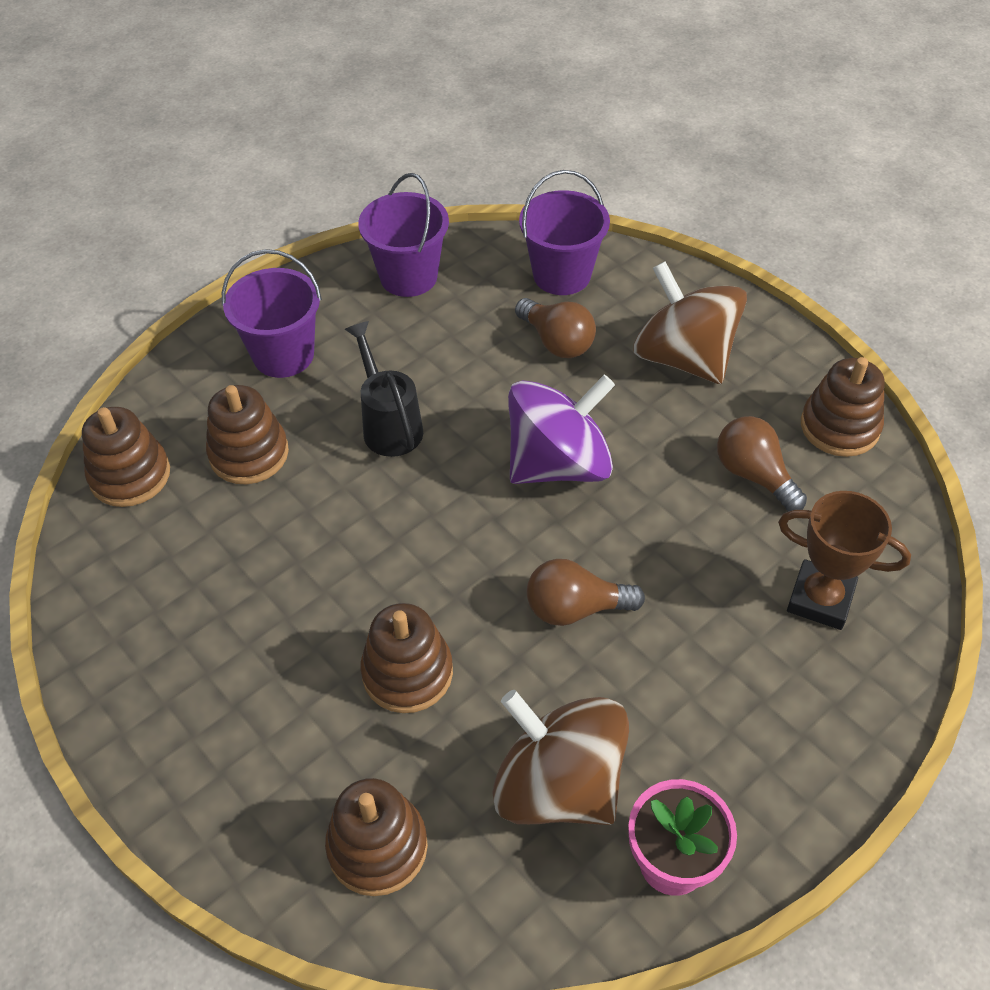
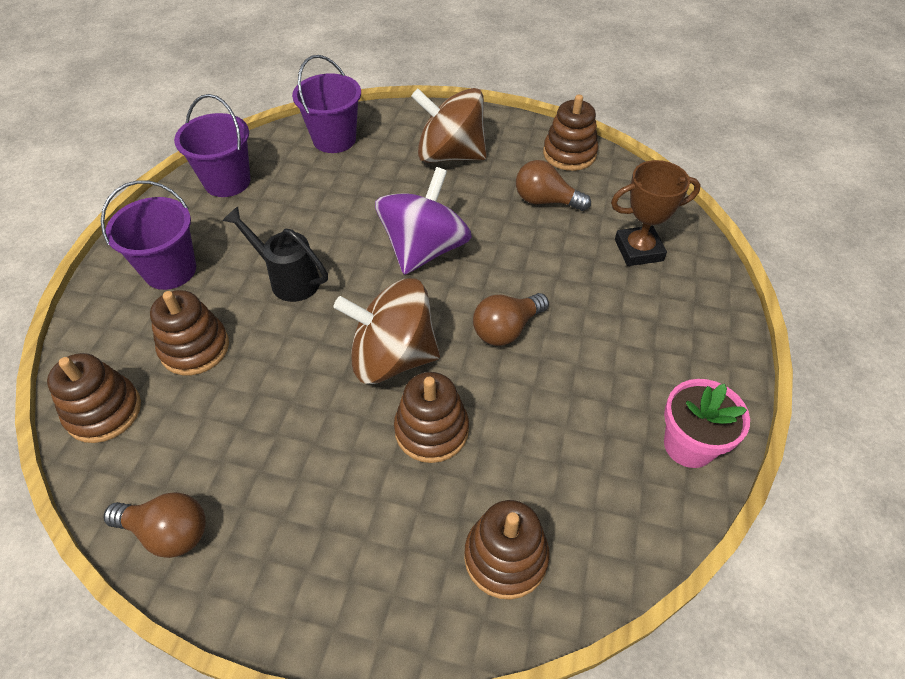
camera: 35 degrees left, 0 degrees up
brown spinning top [492,690,629,825] -> brown spinning top moved to [334,279,440,384]
brown light bulb [515,298,596,358] -> brown light bulb moved to [103,492,206,558]

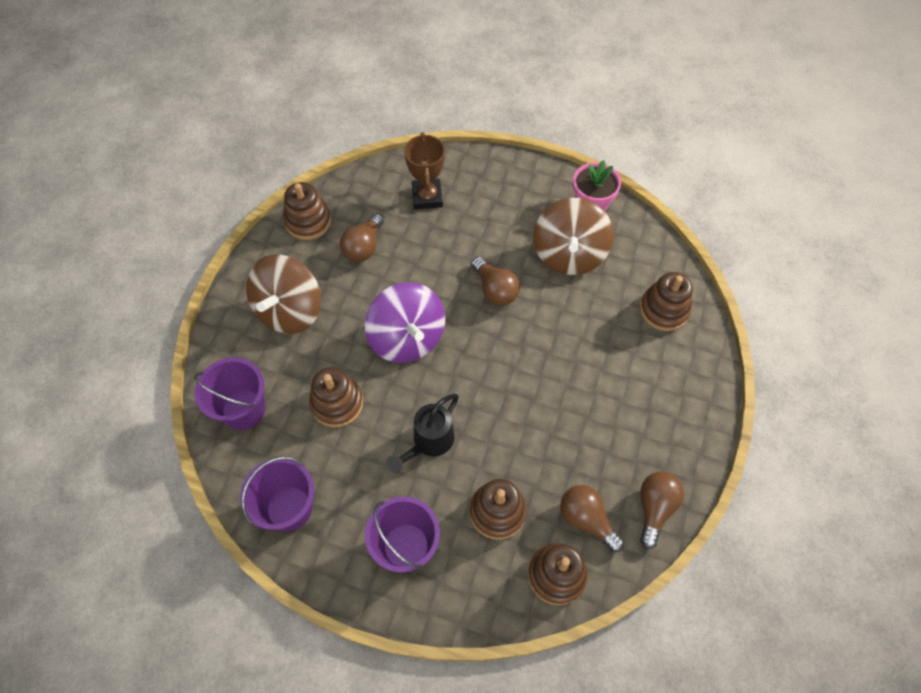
camera: 85 degrees left, 10 degrees up
brown spinning top [334,279,440,384] -> brown spinning top moved to [533,198,614,275]
purple spinning top [375,167,472,275] -> purple spinning top turned 150 degrees counterclockwise [365,282,445,363]
brown stacking toy [394,372,469,463] -> brown stacking toy moved to [309,367,363,427]
none -> brown light bulb [560,485,624,552]

